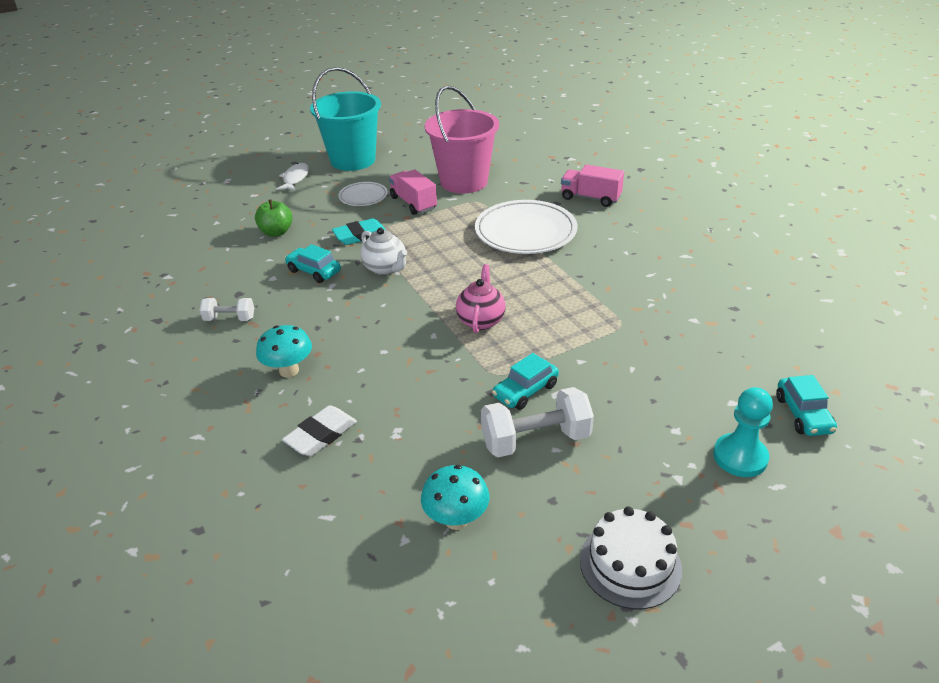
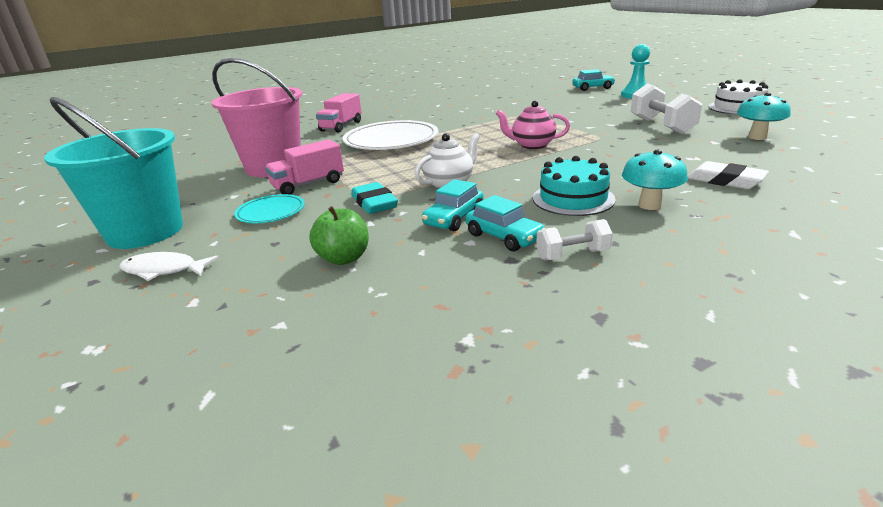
camera: 90 degrees left, 10 degrees down
white dumbbell [199,298,254,321] -> white dumbbell turned 75 degrees clockwise [536,219,613,260]
white plate [338,182,388,206] -> turquoise plate [234,194,305,223]
turquoise car [492,353,559,410] -> turquoise car moved to [466,195,546,252]
none -> turquoise cake [533,156,616,216]

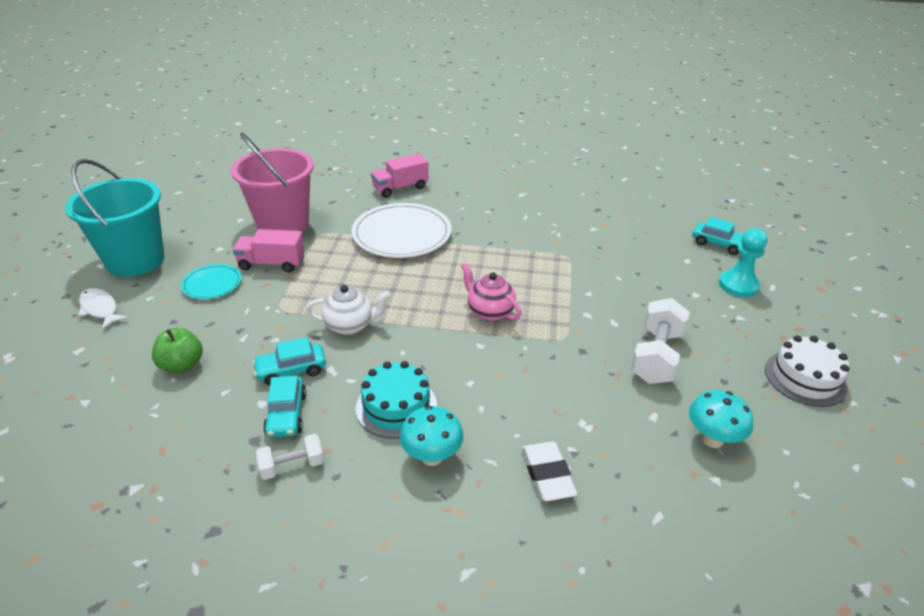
camera: 35 degrees right, 10 degrees up
turquoise eraser [351,182,398,214] -> none
white dumbbell [536,219,613,260] -> white dumbbell turned 45 degrees counterclockwise [256,434,324,480]

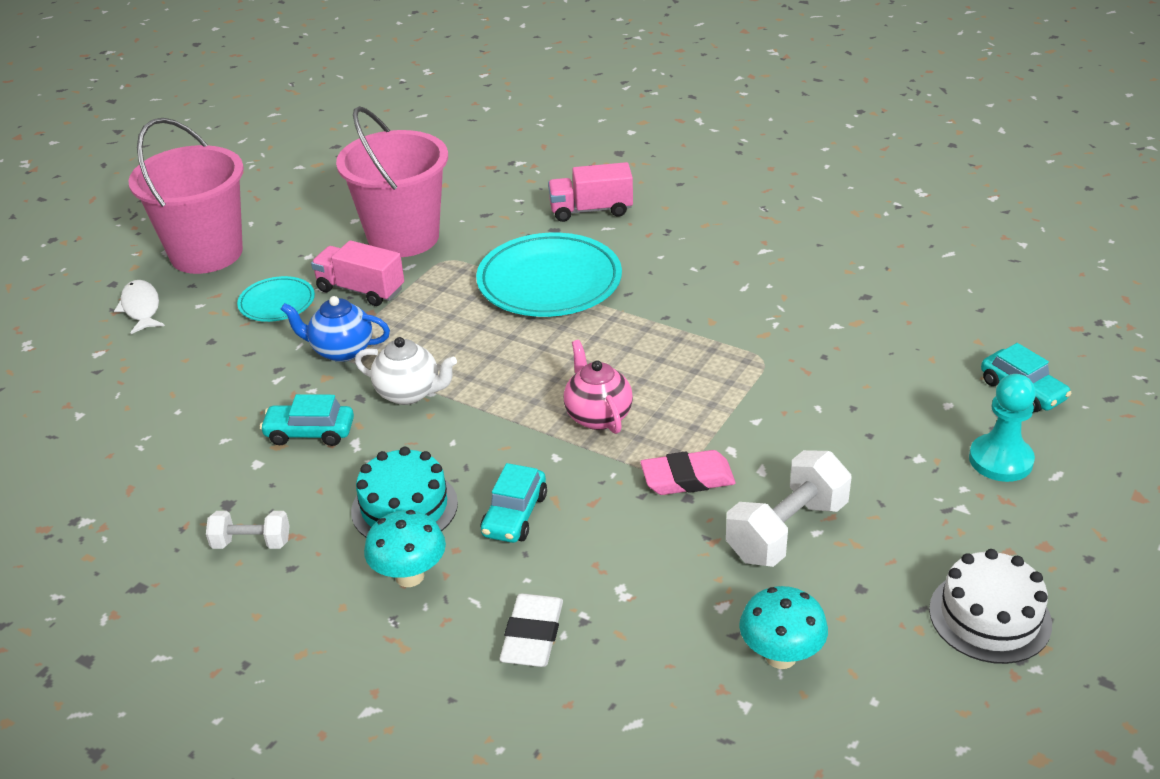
camera: 25 degrees right, 0 degrees up
turquoise bucket [65,159,165,277] -> pink bucket [128,118,244,274]
green apple [152,328,203,373] -> none
turquoise car [263,376,307,438] -> turquoise car moved to [480,463,547,543]
white plate [351,203,451,258] -> turquoise plate [476,233,622,317]
none -> blue teapot [281,296,390,362]
none -> pink eraser [640,450,736,495]

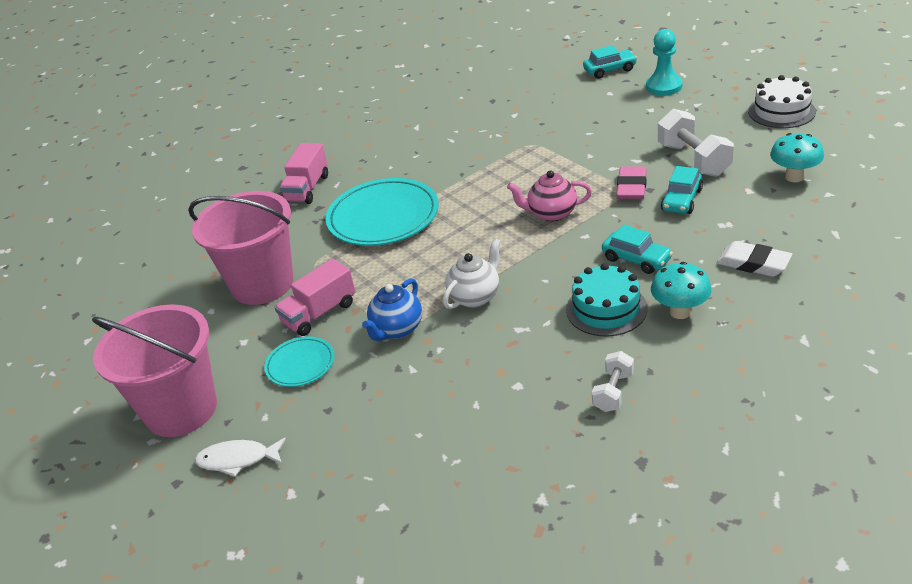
camera: 65 degrees left, 0 degrees up
turquoise car [260,394,354,446] -> turquoise car moved to [661,166,703,214]

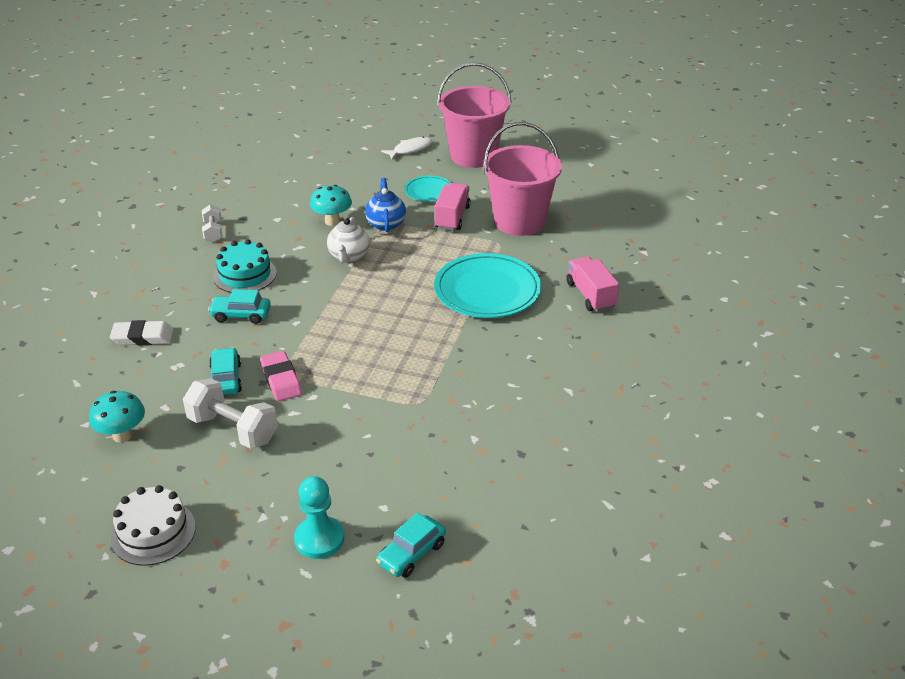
camera: 140 degrees right, 0 degrees up
pink teapot [507,171,592,222] -> none
turquoise mushroom [651,262,712,319] -> turquoise mushroom moved to [310,185,352,226]

